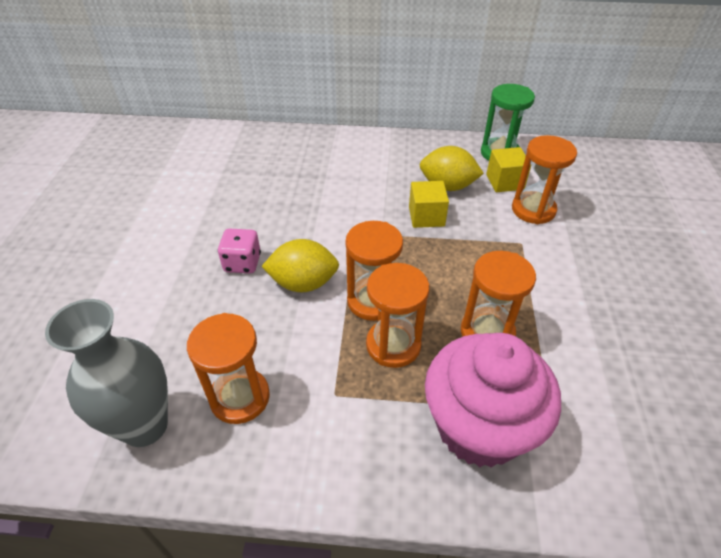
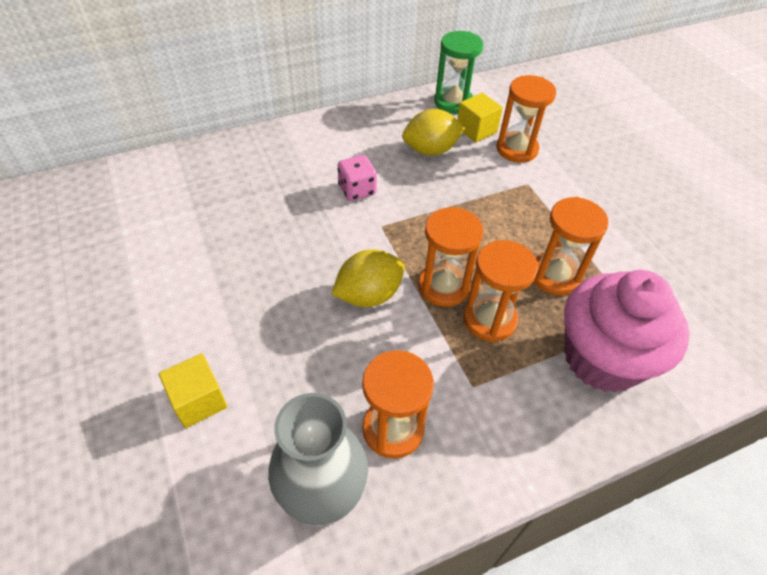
camera: 30 degrees left, 5 degrees up
pink dice [218,229,261,273] -> pink dice moved to [338,155,377,201]
yellow cube [409,181,449,228] -> yellow cube moved to [159,353,228,428]

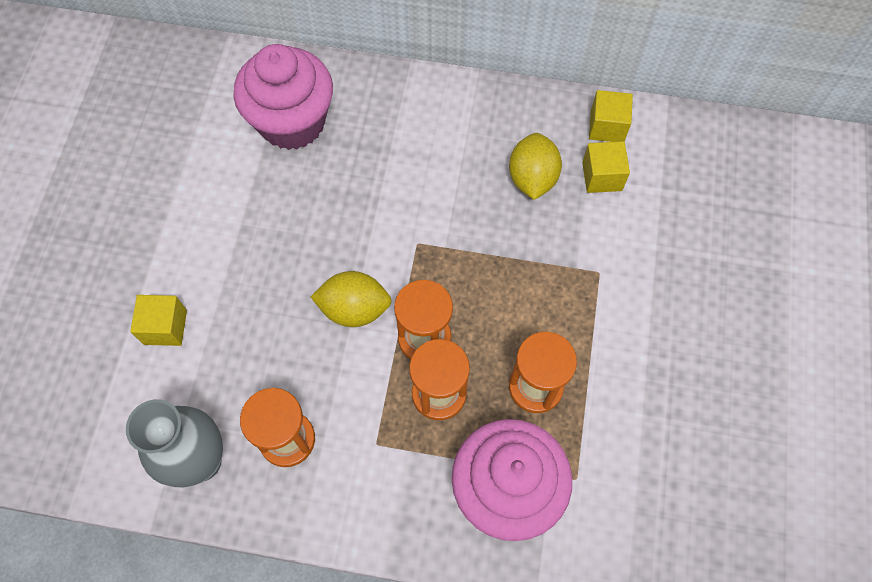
camera: 35 degrees right, 15 degrees up
pink dice [338,155,377,201] -> none
yellow lemon [402,109,465,156] -> yellow lemon turned 75 degrees clockwise [509,133,562,200]
green hourglass [434,31,483,114] -> yellow cube [589,90,633,142]
orange hourglass [496,75,556,163] -> none
none -> pink cupcake [234,44,333,150]

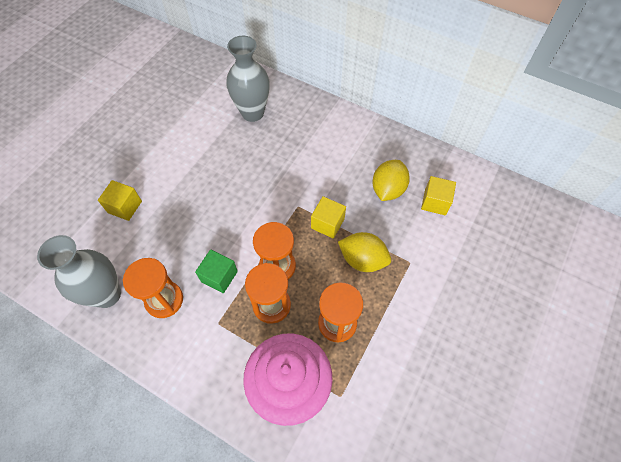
camera: 20 degrees right, 5 degrees down
pink cupcake [234,44,333,150] -> grey vase [226,35,270,122]
yellow lemon [310,271,392,327] -> yellow lemon moved to [338,232,391,272]
yellow cube [589,90,633,142] -> yellow cube moved to [311,196,346,239]
none -> green cube [195,249,238,293]

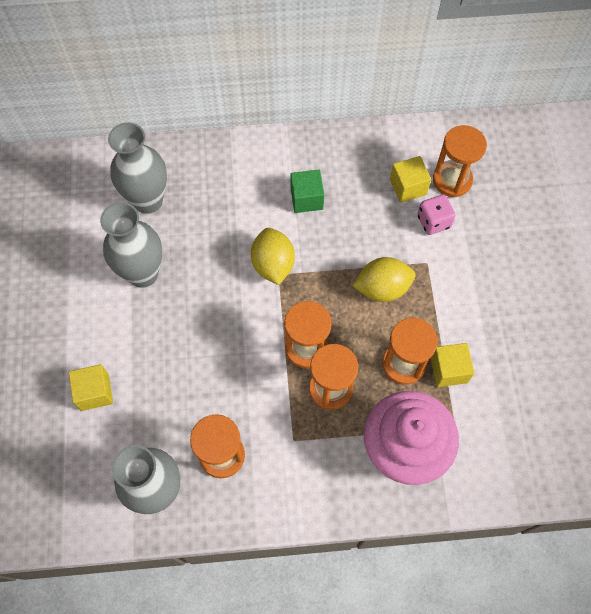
camera: 35 degrees left, 5 degrees up
green cube [195,249,238,293] -> green cube moved to [290,170,324,213]
yellow cube [311,196,346,239] -> yellow cube moved to [430,343,475,387]
yellow lemon [373,160,410,201] -> yellow lemon moved to [251,228,295,285]
none -> grey vase [100,202,162,288]
none -> pink dice [417,194,456,235]
none -> orange hourglass [433,125,487,197]

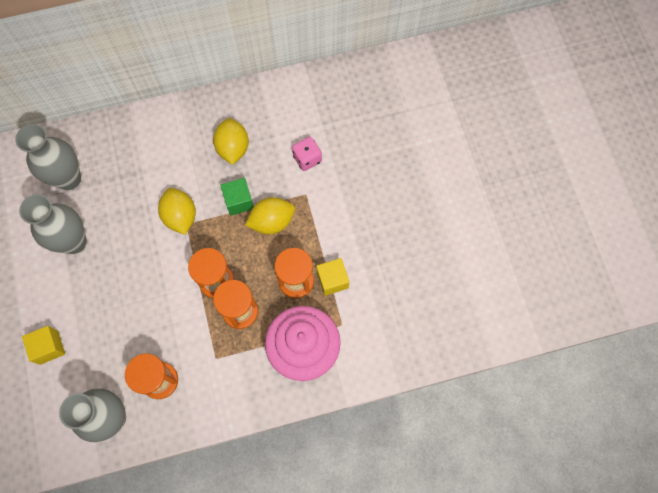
camera: 10 degrees left, 5 degrees up
green cube [290,170,324,213] -> green cube moved to [220,178,254,216]
yellow cube [390,156,431,203] -> none
orange hourglass [433,125,487,197] -> none
none -> yellow lemon [213,118,249,165]

